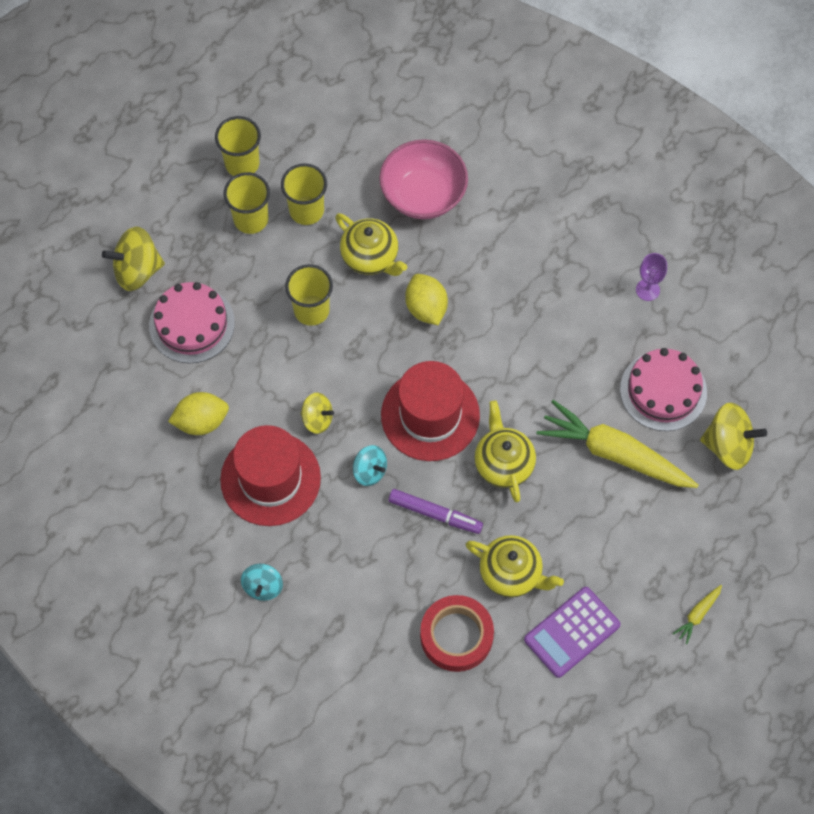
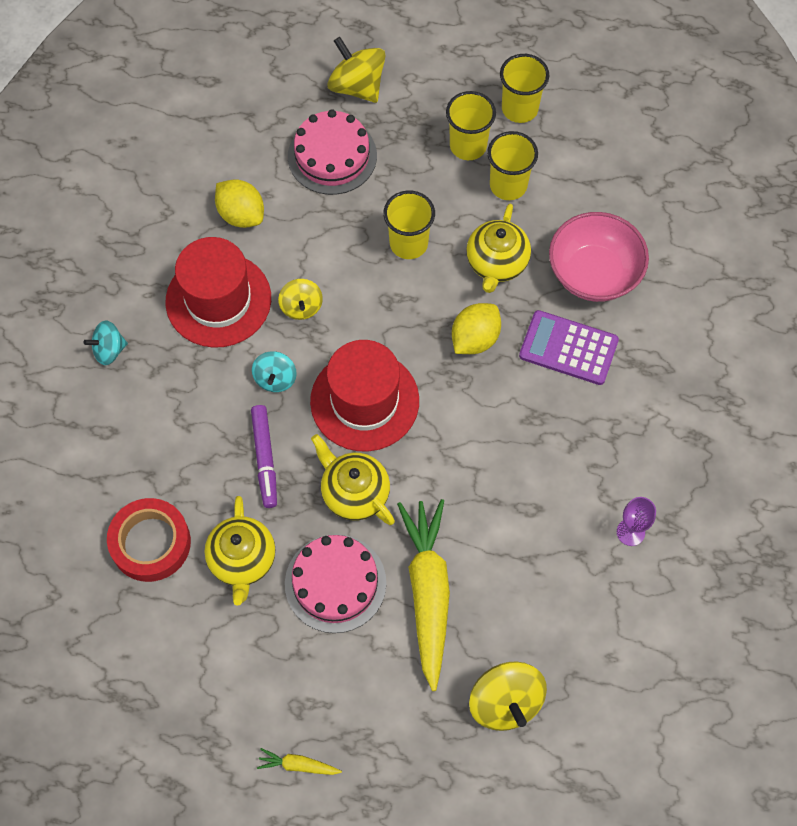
camera: 60 degrees right, 0 degrees up
yellow teapot [474,400,536,502] -> yellow teapot turned 90 degrees counterclockwise [311,434,395,525]
purple calculator [524,587,620,678] -> purple calculator moved to [519,310,619,385]
pink cake [620,348,707,431] -> pink cake moved to [285,534,386,633]

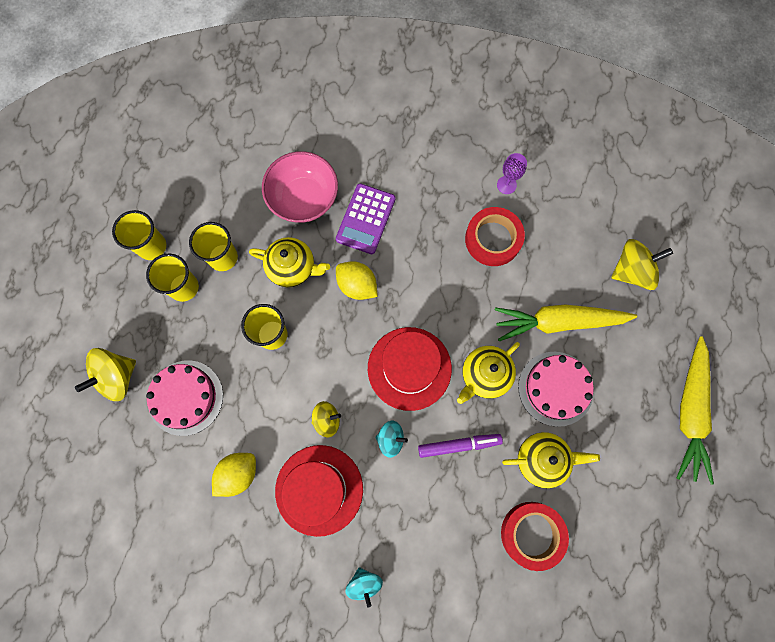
camera: 90 degrees left, 10 degrees up
yellow carrot [257,748,342,775] -> yellow carrot [677,336,714,485], size x2.40
none -> red tape [465,207,525,266]

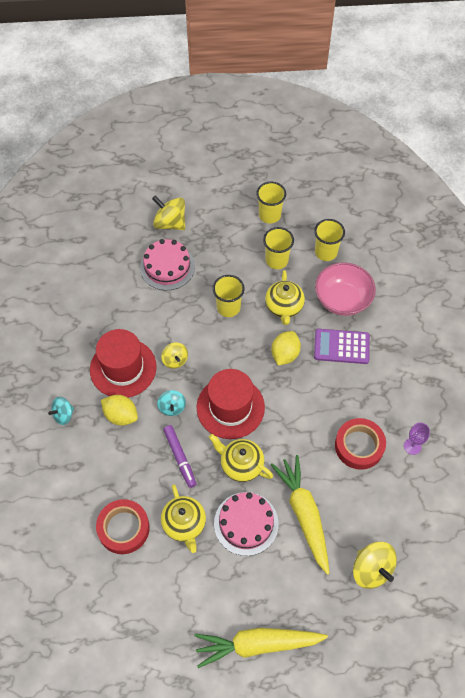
camera: 75 degrees right, 15 degrees down
yellow cup [146,253,199,302] -> yellow cup moved to [314,219,345,261]
yellow lemon [212,453,256,497] -> yellow lemon moved to [101,395,138,426]

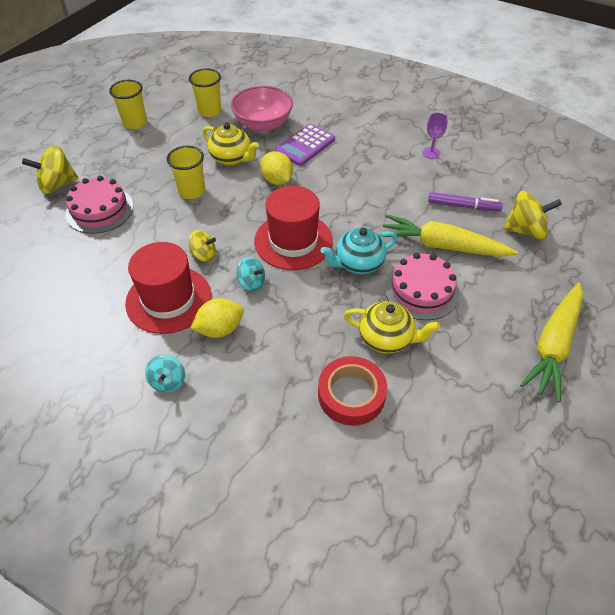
camera: 55 degrees left, 10 degrees down
purple marker [163,425,196,488] -> purple marker moved to [428,192,503,211]
yellow teapot [209,434,273,482] -> turquoise teapot [321,227,397,274]
yellow cup [263,227,294,269] -> none
red tape [335,418,386,470] -> none

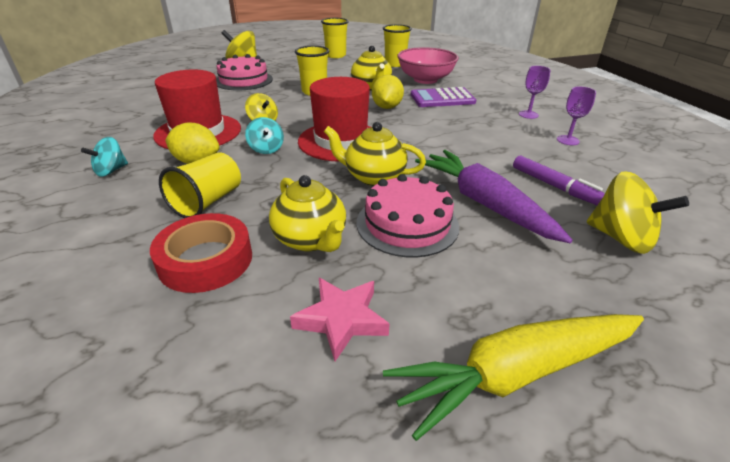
camera: 40 degrees right, 15 degrees down
turquoise teapot [321,227,397,274] -> yellow teapot [324,122,426,186]
yellow carrot [380,214,518,257] -> purple carrot [415,150,573,243]
none -> yellow cup [159,152,241,218]
none -> pink star [290,278,390,361]
none -> purple goblet [519,66,550,119]

